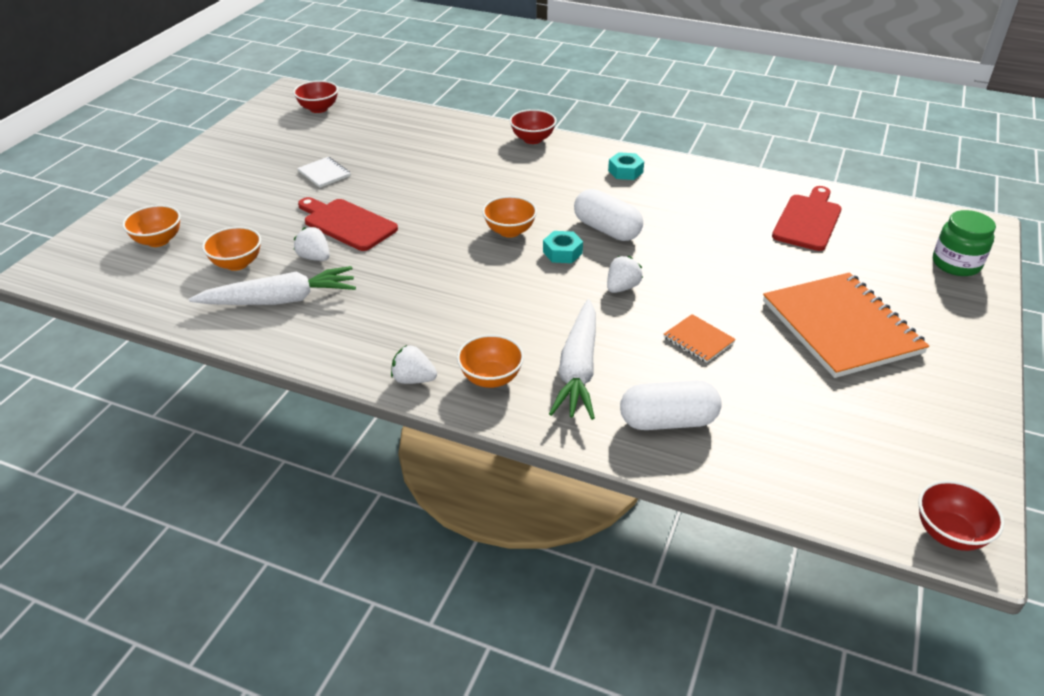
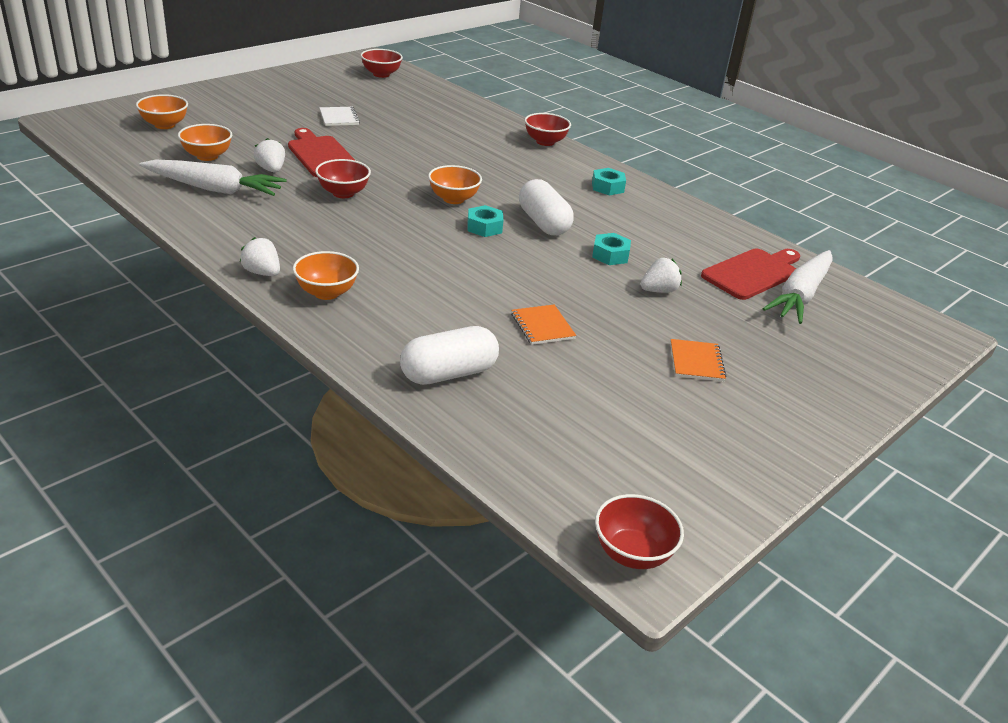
camera: 20 degrees right, 5 degrees down
white carrot [549,299,596,420] -> white carrot moved to [763,250,833,324]
white strawberry [607,256,643,293] -> white strawberry moved to [641,258,682,293]
white capsule [620,380,722,430] -> white capsule turned 45 degrees counterclockwise [400,326,499,385]
orange notebook [763,272,929,378] -> orange notebook [670,339,727,381], size x0.43
green jar [933,210,996,276] -> none
none -> red bowl [315,159,371,198]
none -> turquoise nut [592,233,631,265]

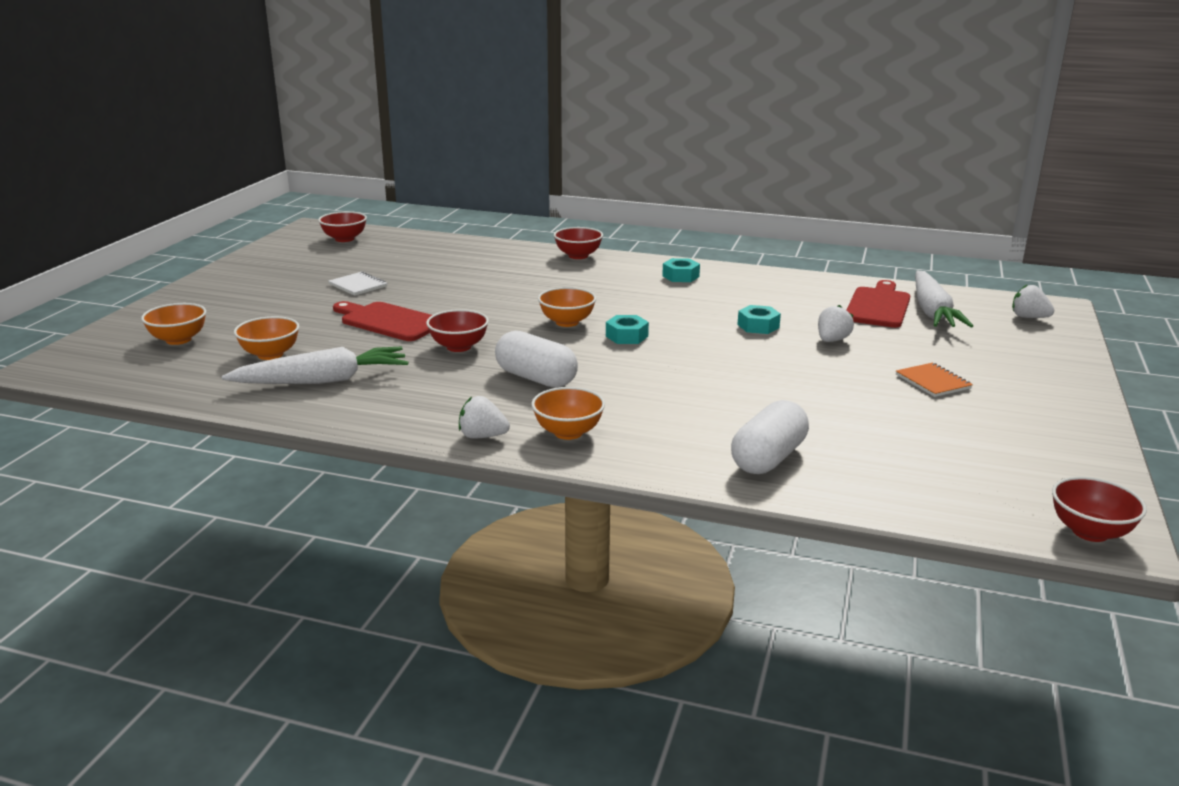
camera: 25 degrees left, 10 degrees down
white strawberry [254,138,285,173] -> white strawberry moved to [1012,284,1054,318]
orange notebook [511,305,576,345] -> none
white capsule [519,179,573,235] -> white capsule moved to [495,331,578,388]

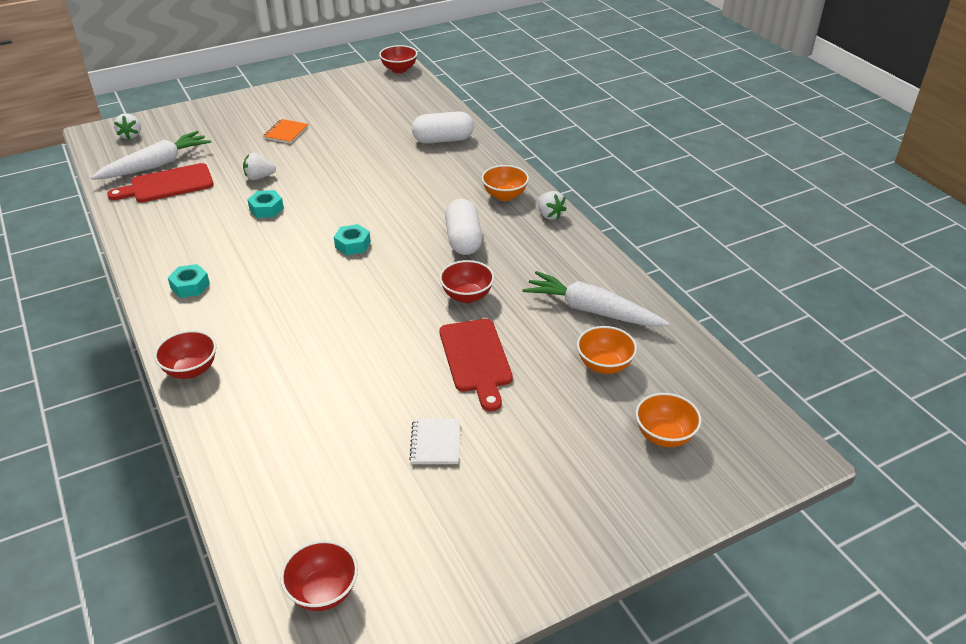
camera: 135 degrees left, 15 degrees up
orange bowl [538,287,596,327] -> none

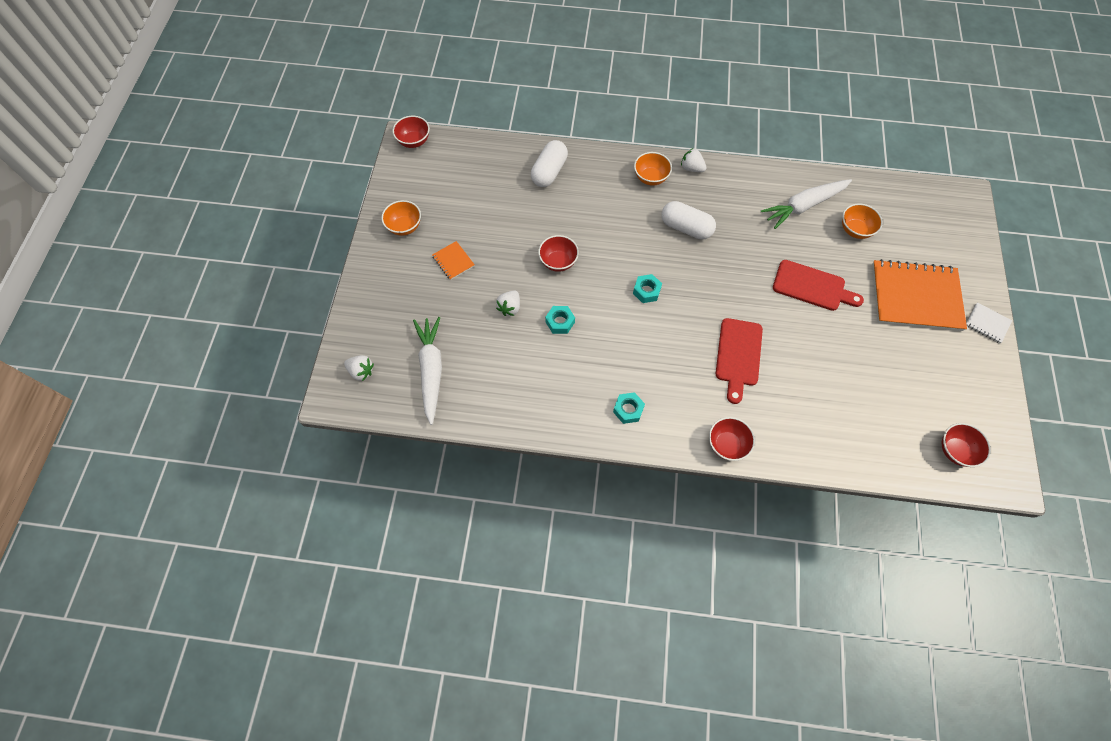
camera: 55 degrees left, 25 degrees up
red cutting board [107,163,214,202] -> red cutting board moved to [716,318,763,404]
white notebook [409,419,460,464] -> white notebook moved to [966,303,1012,343]
red bowl [439,260,494,303] -> red bowl moved to [538,235,579,272]
white strawberry [537,191,567,220] -> white strawberry turned 150 degrees counterclockwise [681,148,707,172]
orange bowl [636,393,702,447] -> orange bowl moved to [381,200,421,236]
none -> orange notebook [872,259,967,331]

